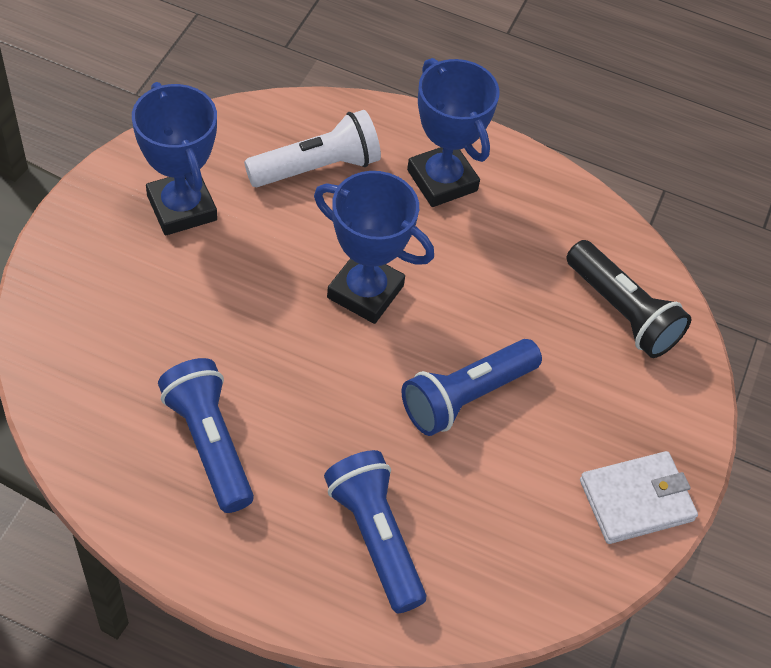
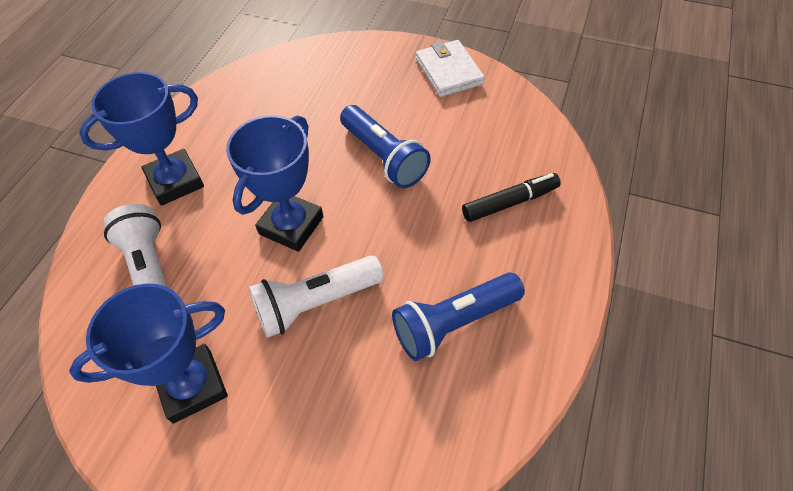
camera: 85 degrees left, 0 degrees up
blue flashlight [324,450,426,613] -> black marker [462,173,561,222]
black flashlight [566,240,691,358] -> none
none -> white flashlight [249,255,384,338]

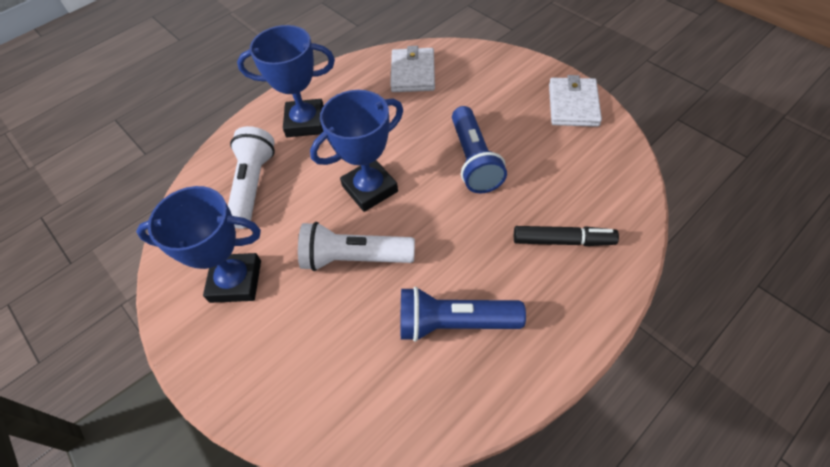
camera: 30 degrees right, 0 degrees up
none -> white wallet [390,46,435,92]

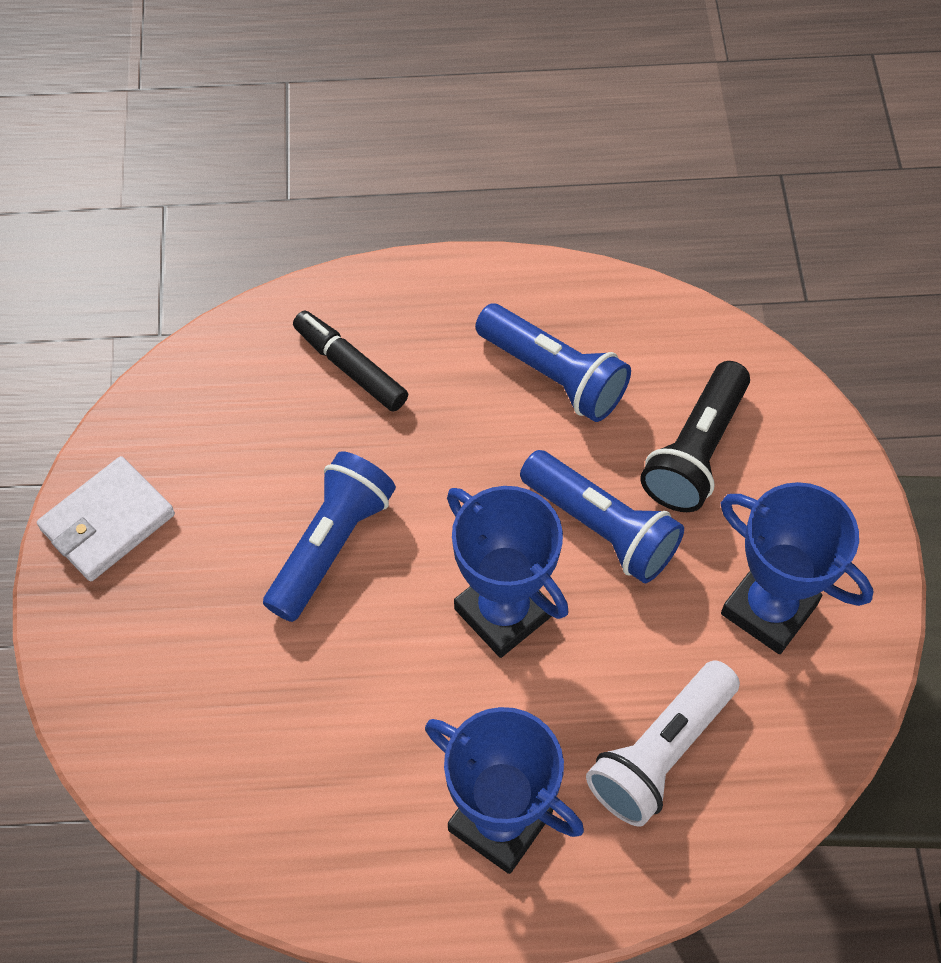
camera: 145 degrees left, 5 degrees up
white flashlight [298,222,415,271] -> blue flashlight [520,450,684,583]
blue trophy [310,90,403,212] -> blue trophy turned 45 degrees clockwise [447,486,569,658]
white wallet [390,46,435,92] -> none
none -> black flashlight [640,361,750,512]

